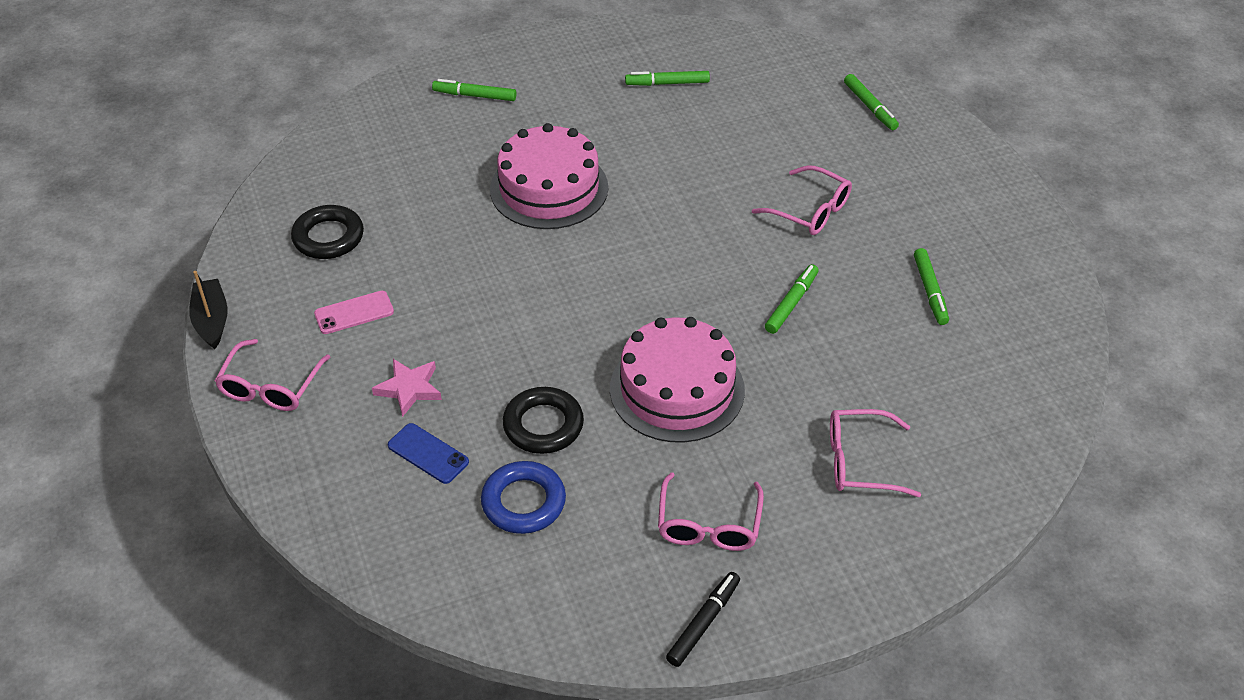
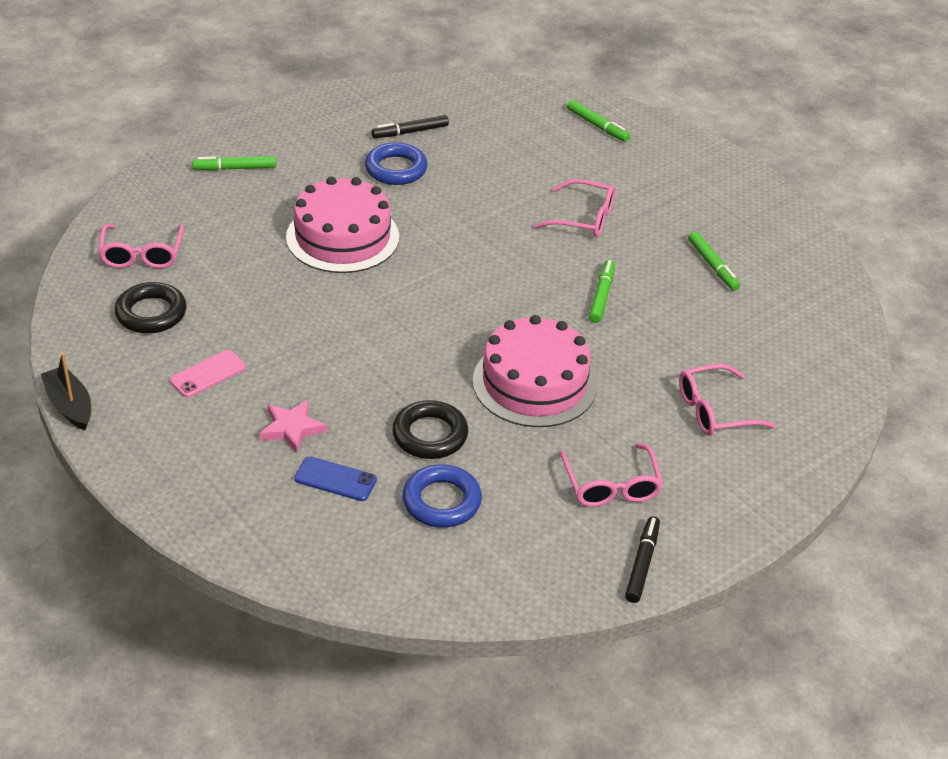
camera: 20 degrees left, 5 degrees down
pink glasses [215,339,330,411] -> pink glasses moved to [98,224,184,269]
green marker [625,71,710,86] -> black marker [371,115,449,138]
none -> blue ring [365,142,428,185]

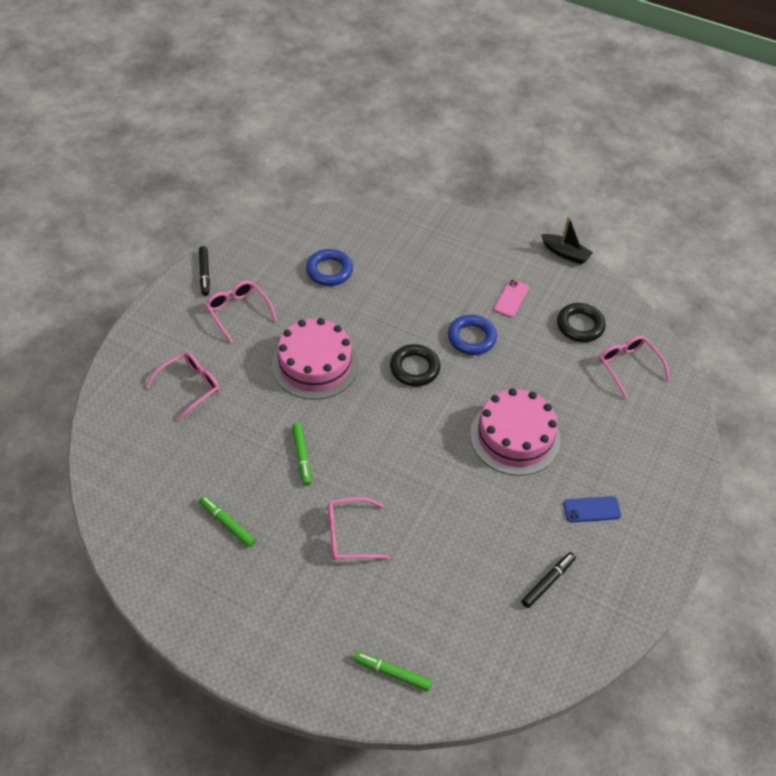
camera: 155 degrees right, 10 degrees up
green marker [192,156,276,170] -> none
pink star [260,400,327,453] -> none
blue phone [294,456,377,501] -> blue phone moved to [563,496,621,523]
blue ring [365,142,428,185] -> blue ring moved to [448,315,497,355]
black ring [392,400,468,459] -> black ring moved to [390,344,441,386]

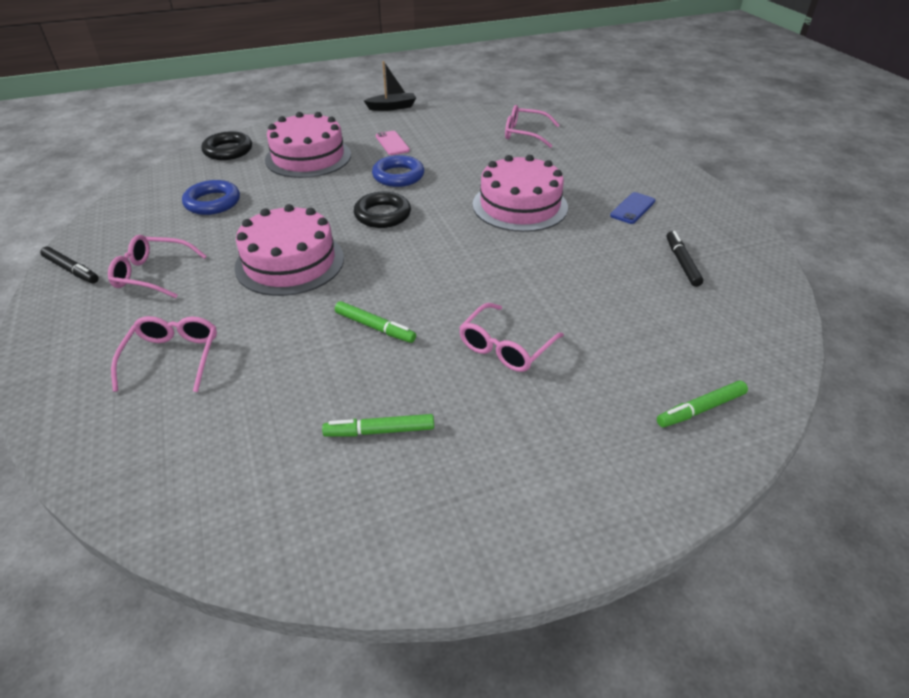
camera: 45 degrees left, 10 degrees down
black ring [557,303,606,342] -> black ring moved to [201,131,252,160]
none -> pink cake [265,112,351,178]

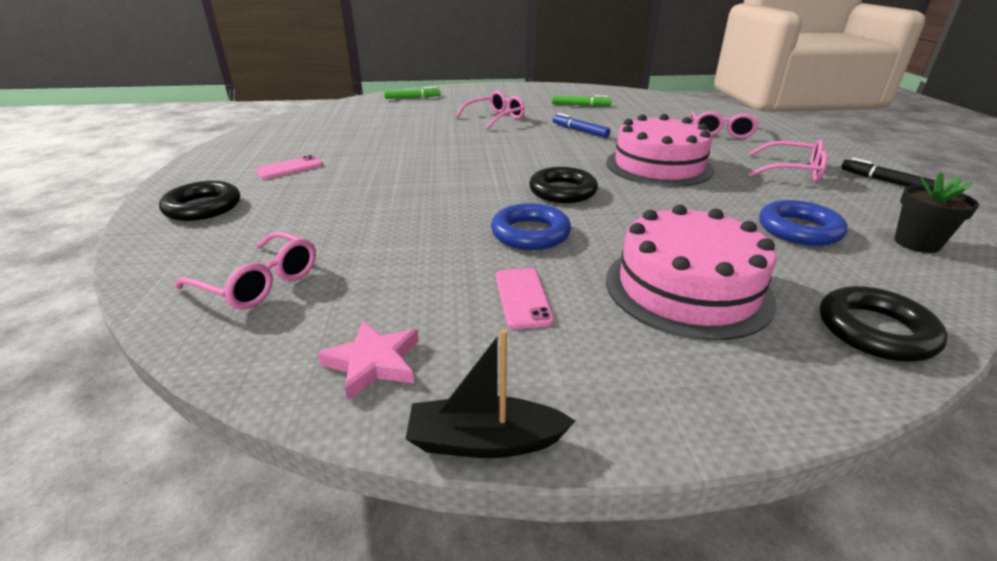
camera: 165 degrees left, 10 degrees down
green marker [335,301,416,343] -> blue marker [553,113,610,138]
pink cake [473,155,568,232] -> none
blue phone [610,192,655,224] -> pink phone [255,155,323,179]
black marker [666,231,703,287] -> none
none -> black ring [159,181,240,221]
none -> pink star [317,321,419,400]
none -> black flower pot [894,172,979,253]

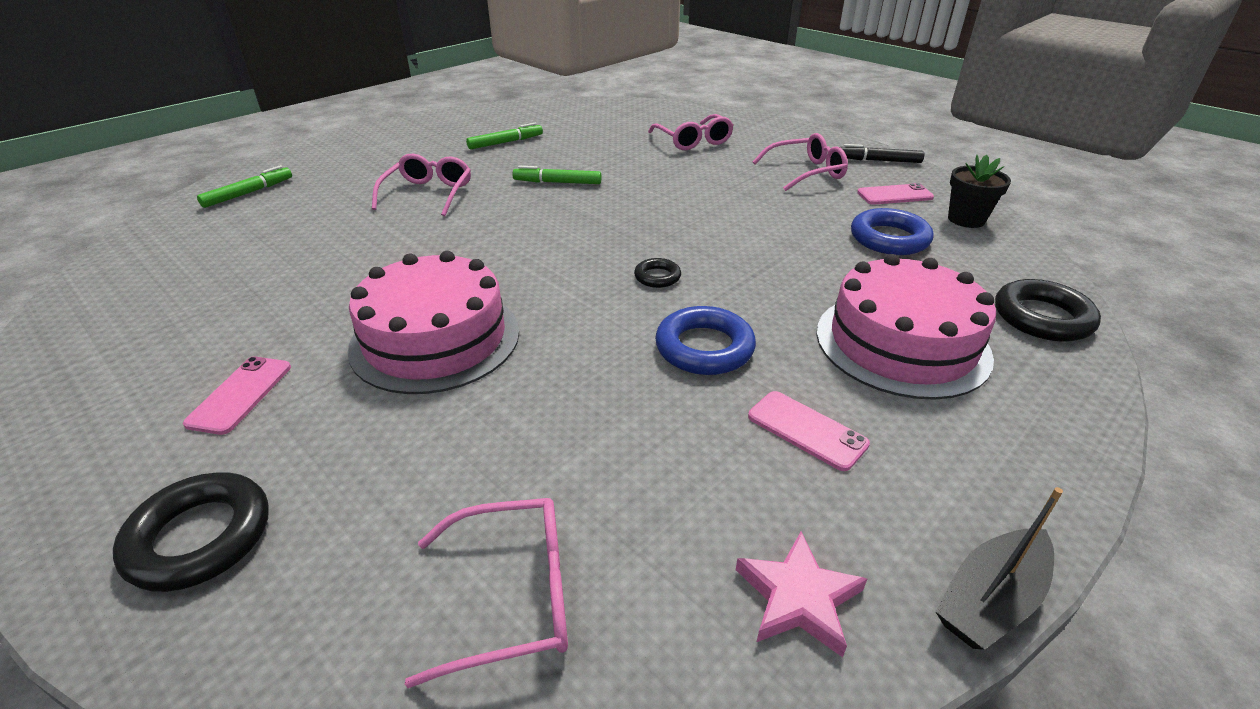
camera: 40 degrees left, 5 degrees up
black ring [529,167,598,203] -> black ring [634,258,681,288], size x0.55
blue marker [553,113,610,138] -> green marker [512,166,601,184]
pink cake [606,114,714,187] -> pink cake moved to [347,251,519,394]
none -> pink phone [857,183,934,205]

